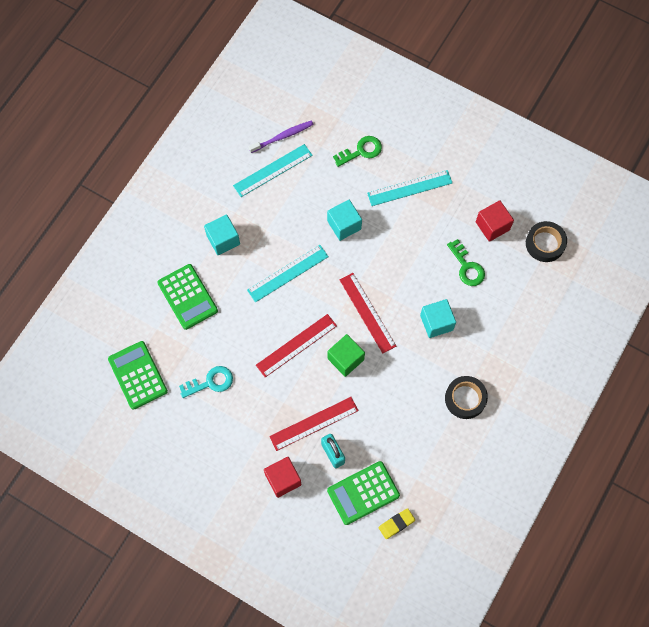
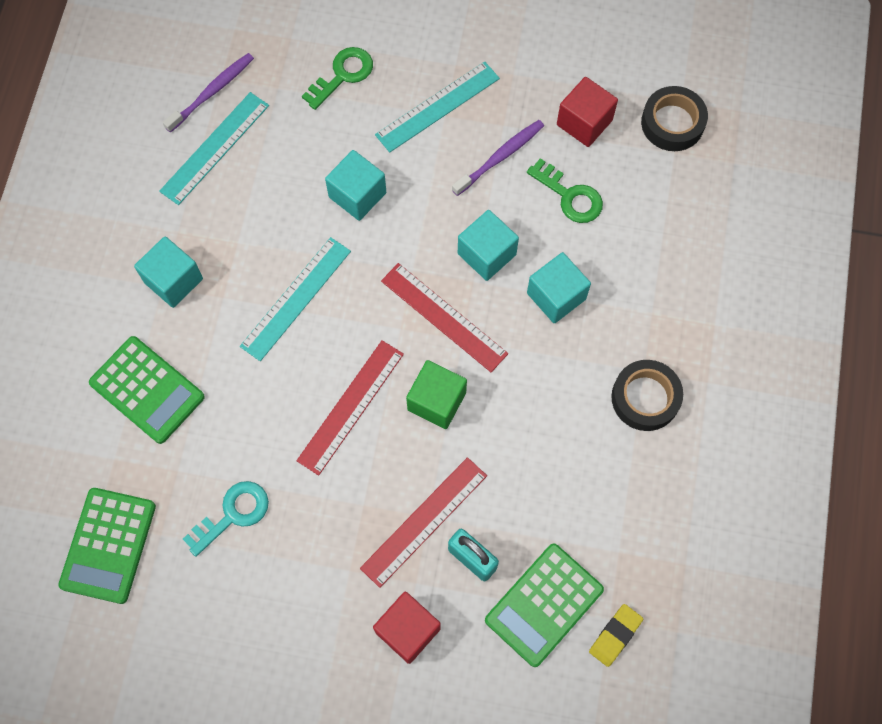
camera: 20 degrees left, 0 degrees up
green calculator [108,341,168,410] -> green calculator turned 120 degrees counterclockwise [58,488,156,604]
none -> purple toothbrush [452,120,544,196]
none -> turquoise cube [458,210,519,281]

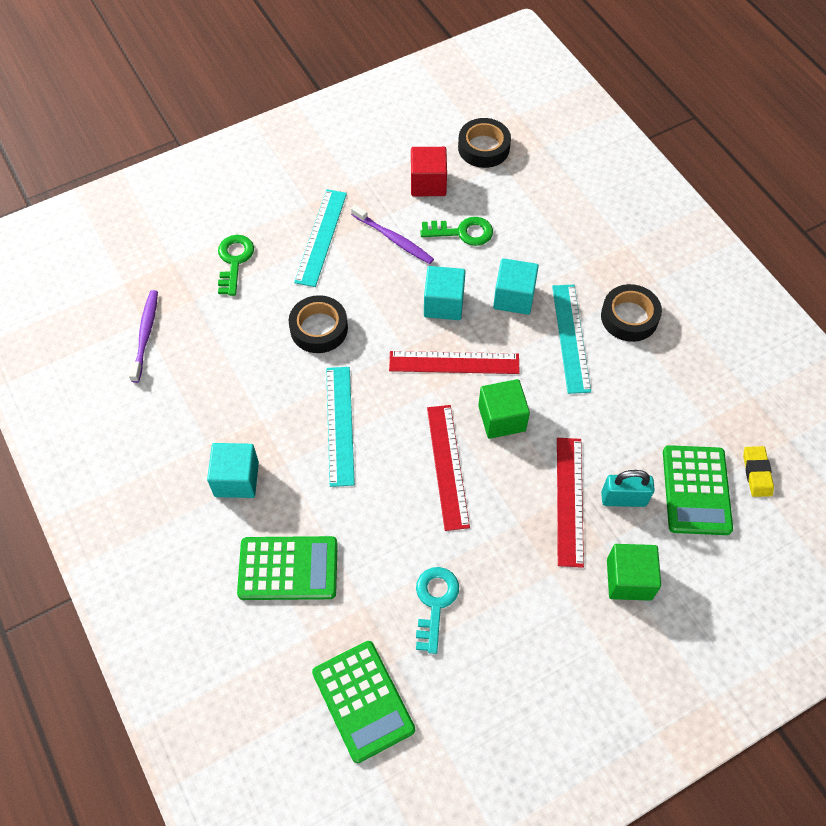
camera: 40 degrees left, 10 degrees down
turquoise ruler [159,92,269,205] -> turquoise ruler moved to [552,285,591,394]
turquoise cube [325,150,386,221] -> black tape [289,295,348,353]
red cube [373,592,441,664] -> green cube [607,544,661,601]
purple toothbrush [452,120,544,196] -> purple toothbrush turned 120 degrees clockwise [351,204,434,264]

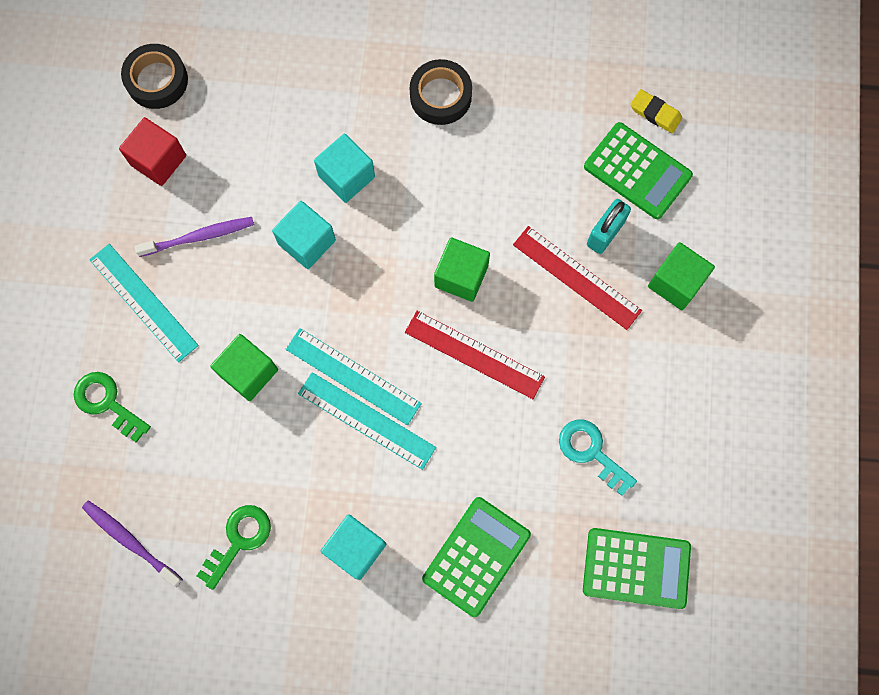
camera: 55 degrees left, 15 degrees up
black tape [289,295,348,353] -> green cube [210,334,278,401]
red ruler [389,351,520,374] -> none
green key [420,217,493,246] -> green key moved to [197,505,271,590]
turquoise ruler [552,285,591,394] -> turquoise ruler moved to [286,328,422,425]

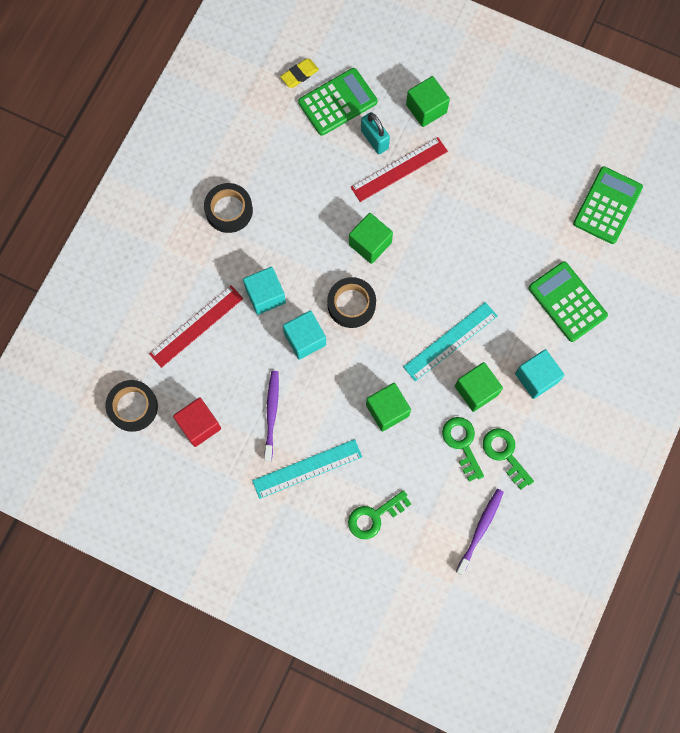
camera: 70 degrees left, 0 degrees up
purple toothbrush [82,500,183,587] -> purple toothbrush turned 150 degrees clockwise [456,489,504,575]
turquoise ruler [286,328,422,425] -> none
red ruler [405,311,545,399] -> red ruler moved to [149,285,243,368]
turquoise key [559,420,637,496] -> none
none -> black tape [327,277,376,328]
none -> green key [442,417,484,482]
none -> green cube [455,362,503,412]

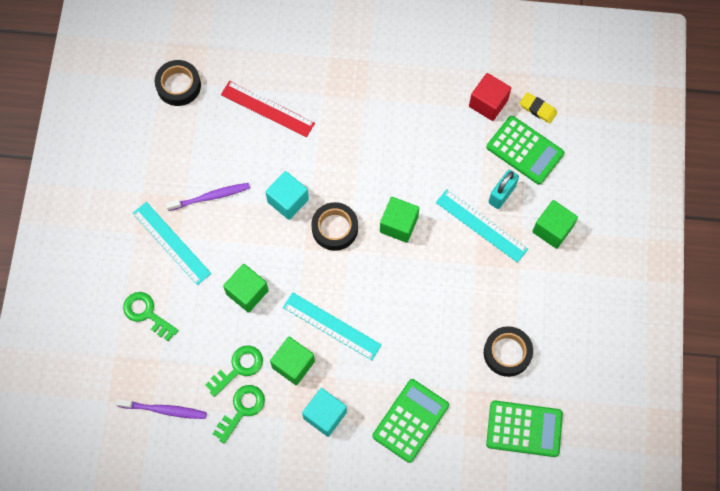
camera: 70 degrees right, 5 degrees down
red cube [173,397,221,447] -> red cube moved to [469,73,511,121]
black tape [204,183,253,233] -> black tape moved to [484,326,533,377]
turquoise cube [243,267,286,315] -> none
red ruler [350,137,448,202] -> turquoise ruler [436,189,528,263]

